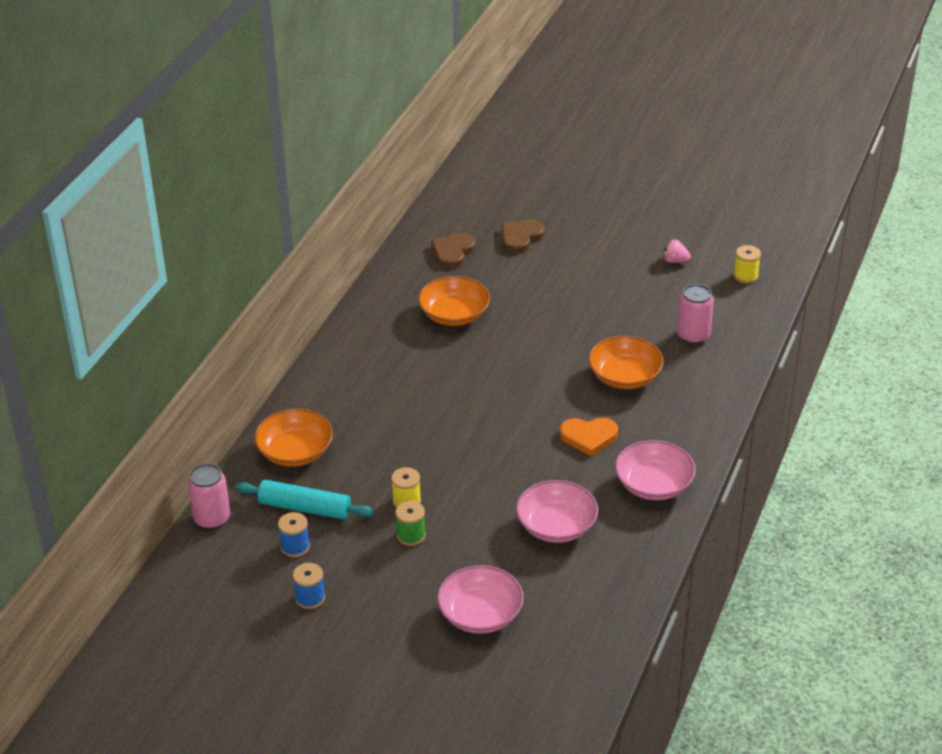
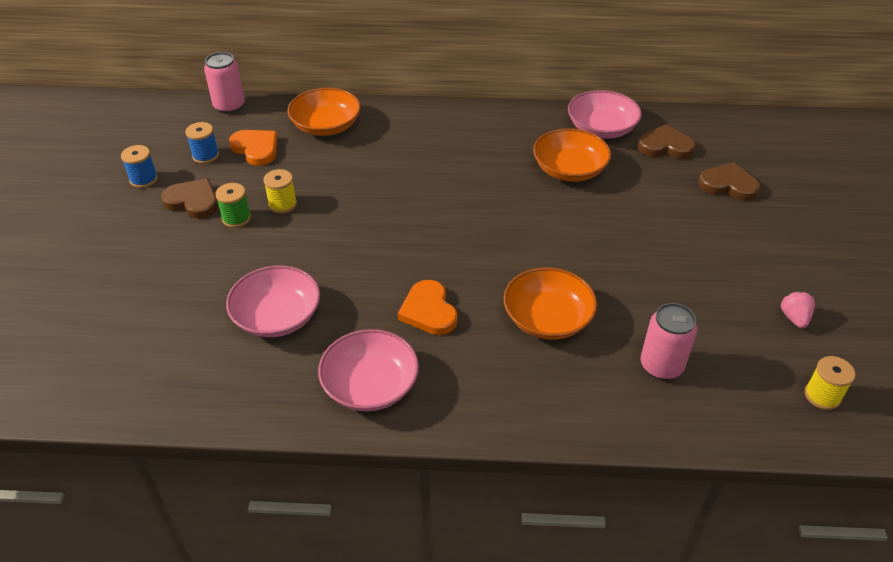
camera: 70 degrees right, 5 degrees up
turquoise rolling pin [236,480,374,520] -> orange heart [229,130,278,166]
pink bowl [437,565,524,634] -> pink bowl moved to [568,90,642,139]
none -> brown heart [161,178,218,219]

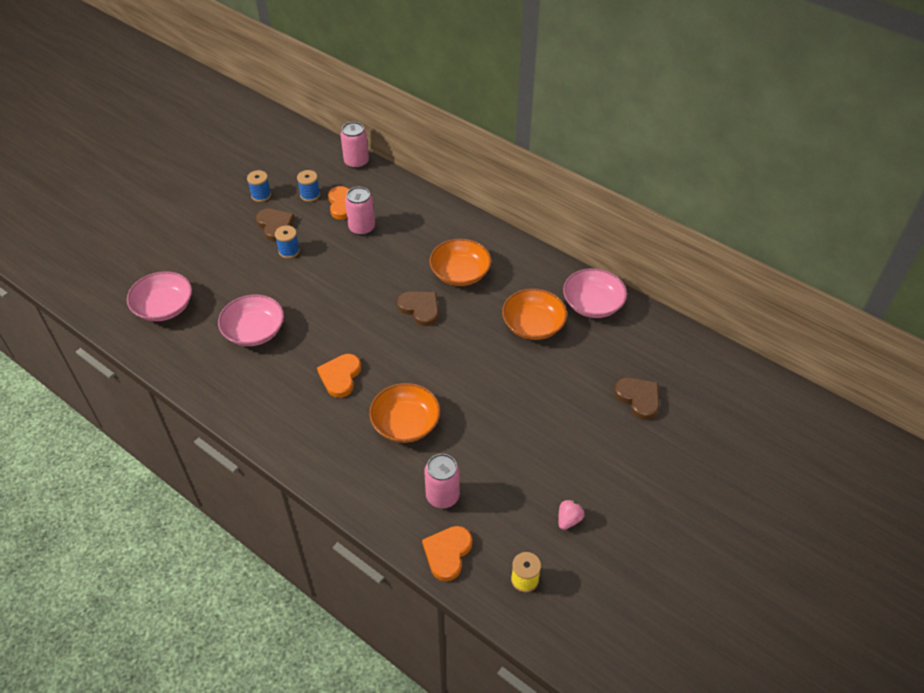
camera: 35 degrees right, 5 degrees up
green spool [215,183,251,228] -> blue spool [275,225,300,258]
yellow spool [263,169,297,214] -> none
orange bowl [287,88,361,136] -> orange bowl moved to [429,239,491,286]
pink bowl [318,329,419,411] -> pink bowl moved to [127,271,192,321]
brown heart [638,124,696,159] -> brown heart moved to [397,291,439,326]
none -> pink can [345,187,375,236]
none -> orange heart [422,526,472,581]

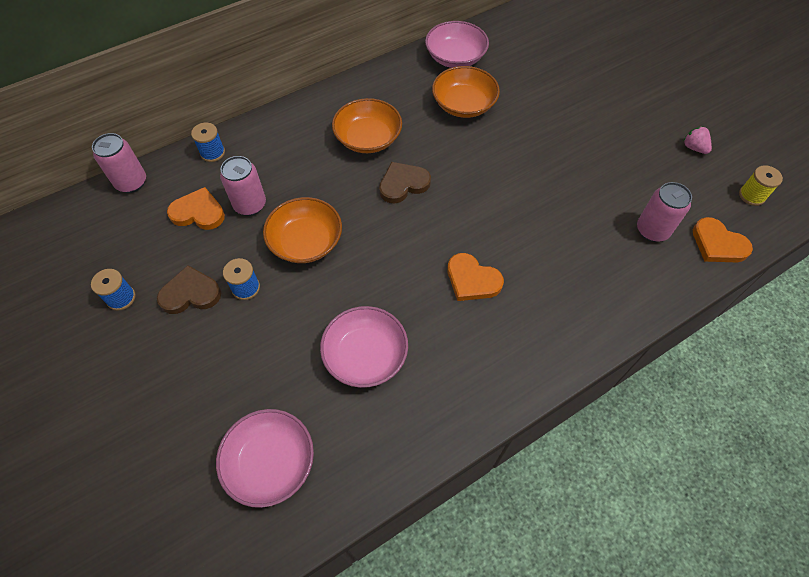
camera: 70 degrees left, 10 degrees up
blue spool [297,170,320,202] -> blue spool moved to [191,123,225,162]
orange bowl [369,383,440,443] -> orange bowl moved to [263,197,342,263]
brown heart [614,377,659,420] -> none

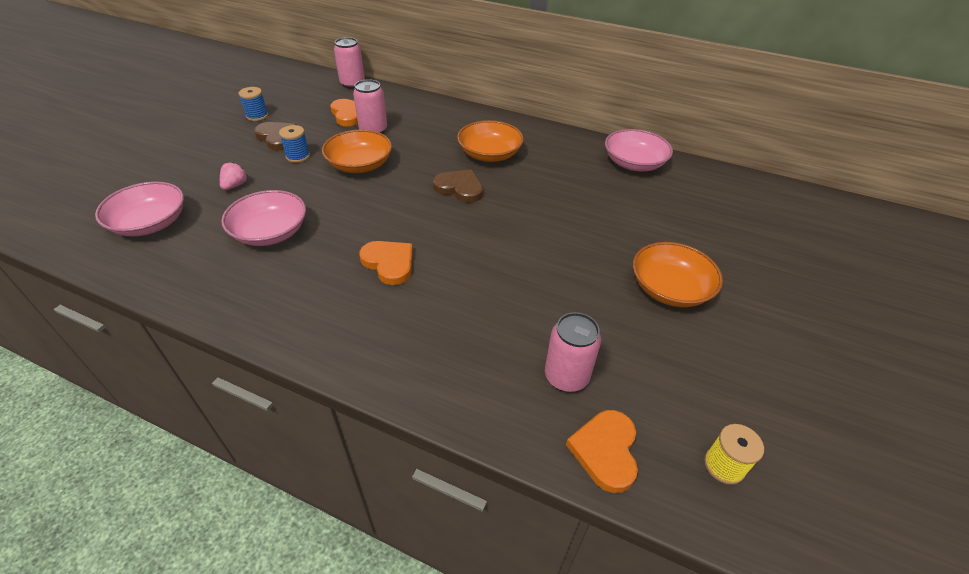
camera: 55 degrees right, 15 degrees down
blue spool [191,123,225,162] -> none
orange bowl [432,66,500,118] -> orange bowl moved to [633,242,723,307]
orange heart [447,253,504,301] -> orange heart turned 135 degrees clockwise [359,241,413,285]
pink strawberry [684,126,712,154] -> pink strawberry moved to [220,162,248,190]

